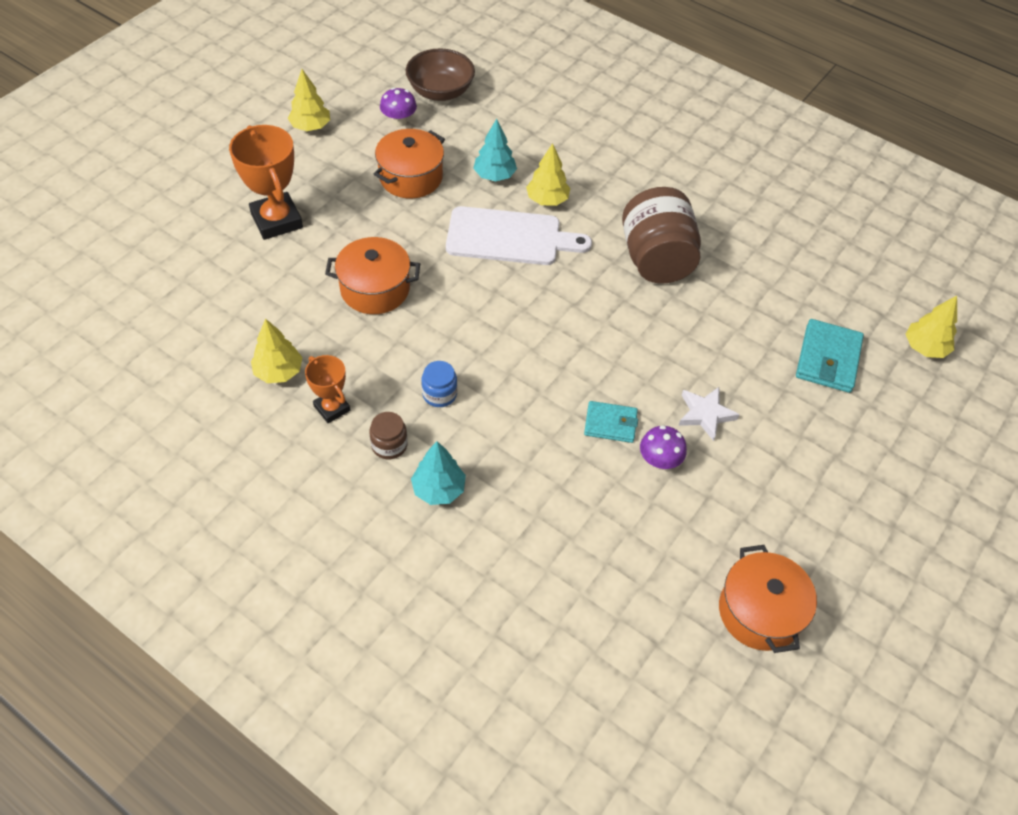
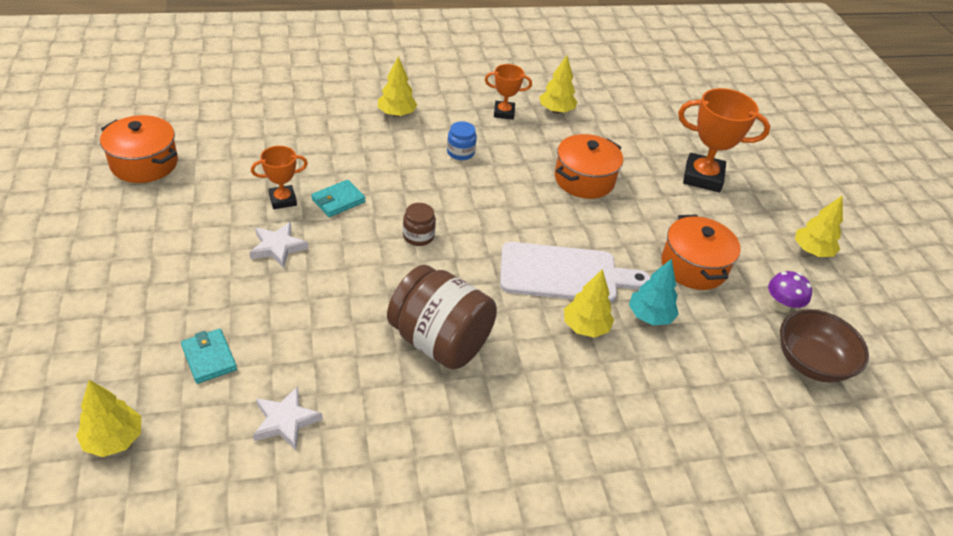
camera: 130 degrees right, 10 degrees down
brown jar [369,412,408,459] -> brown jar moved to [403,203,436,246]
turquoise tree [411,441,466,505] -> yellow tree [378,56,417,117]
white cutting board [446,206,592,265] -> white cutting board turned 135 degrees counterclockwise [500,242,651,303]
purple mushroom [640,425,687,470] -> orange trophy [251,146,308,209]
turquoise wallet [796,319,864,393] -> turquoise wallet [181,329,237,384], size x0.65
none -> white star [253,386,323,450]

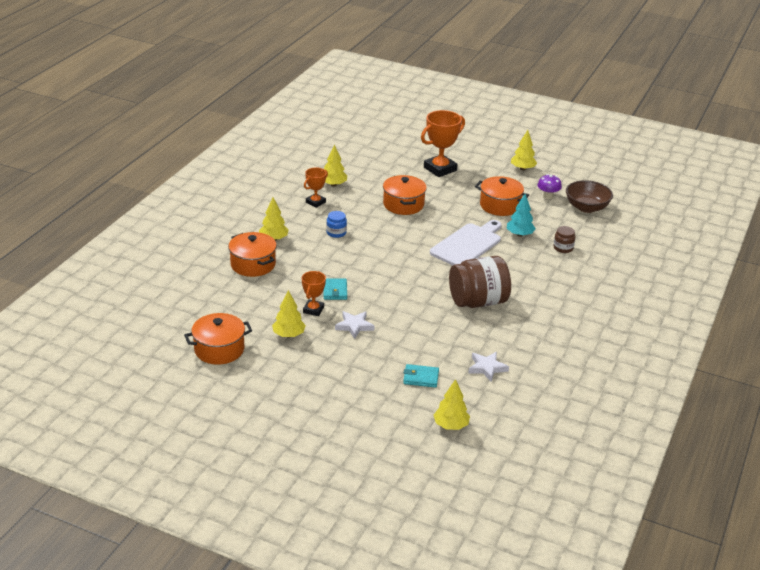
camera: 50 degrees left, 10 degrees down
brown jar [403,203,436,246] -> brown jar moved to [553,226,576,253]
yellow tree [564,269,614,338] -> yellow tree moved to [272,290,306,337]
none -> orange pot [228,232,277,277]

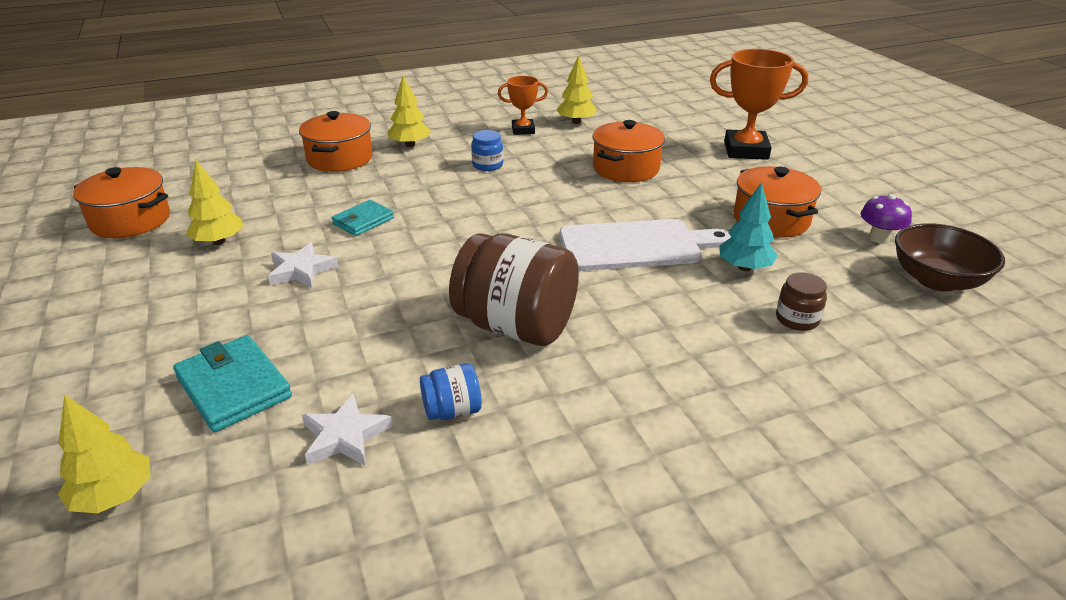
camera: 45 degrees right, 0 degrees up
orange trophy [302,271,326,316] -> none
turquoise wallet [403,364,439,388] -> turquoise wallet [173,335,292,432], size x1.54
yellow tree [511,130,537,170] -> none
none -> blue jar [420,363,482,420]

